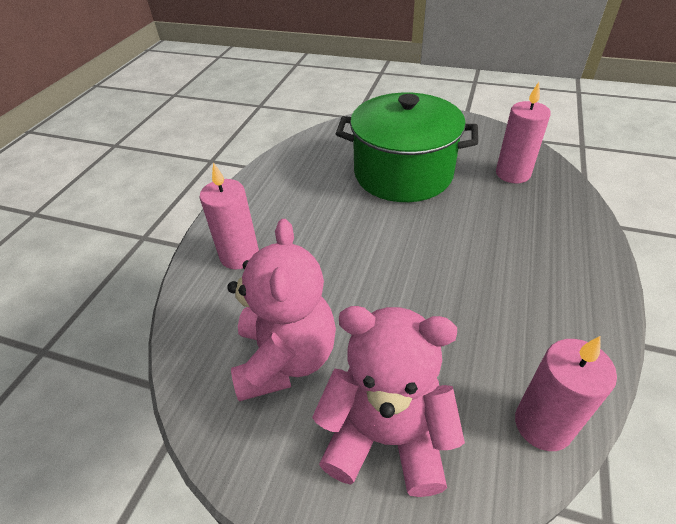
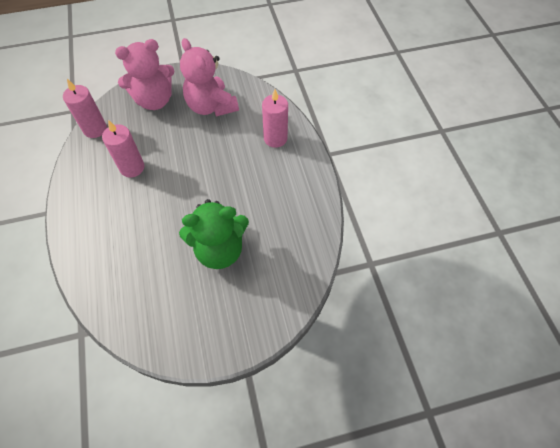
camera: 145 degrees right, 15 degrees up
green pot [336,93,478,202] -> green teddy bear [179,199,249,269]
pink candle [496,82,551,183] -> pink candle moved to [102,120,144,178]

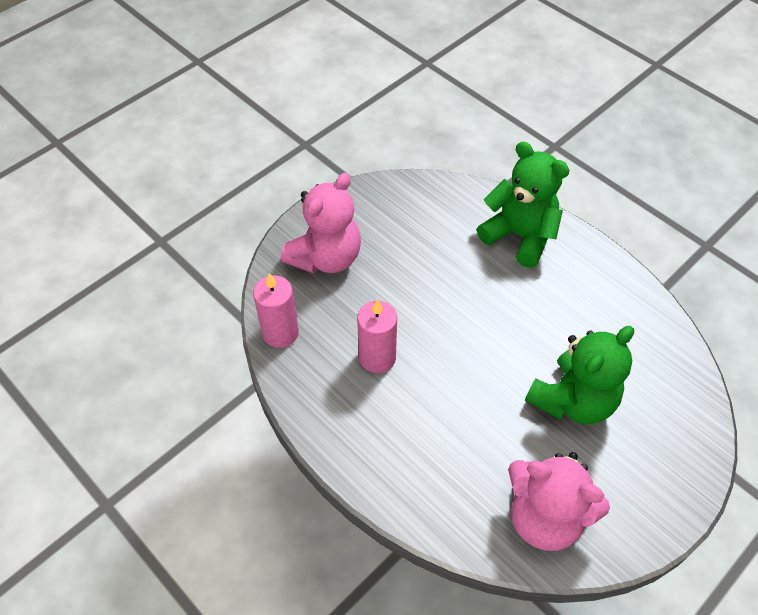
camera: 30 degrees left, 5 degrees down
pink teddy bear [180,38,239,116] -> pink teddy bear moved to [508,452,610,551]
pink candle [262,89,288,148] -> green teddy bear [477,142,570,268]

